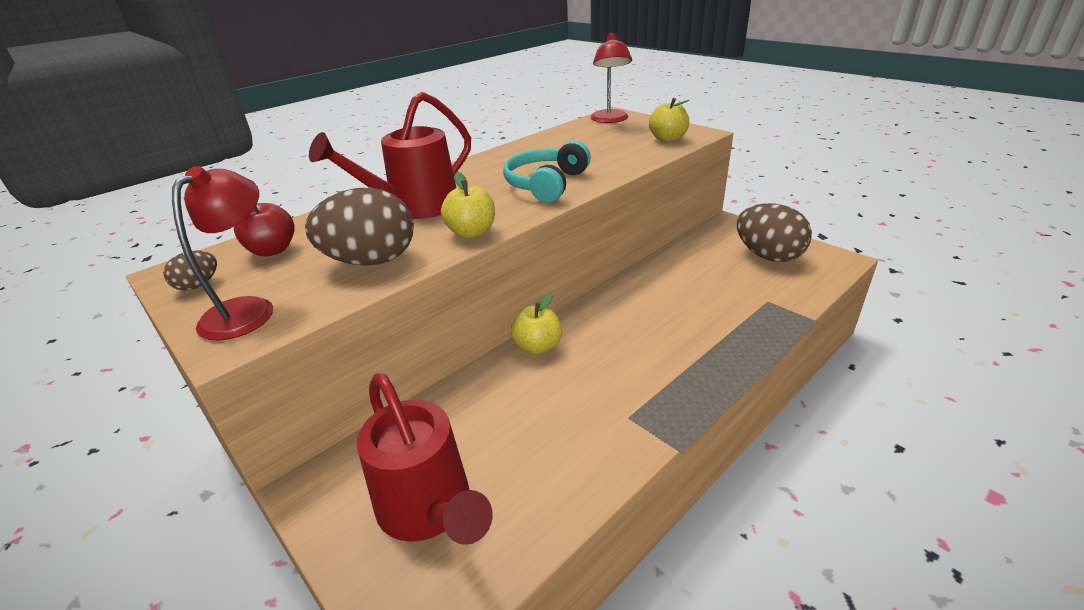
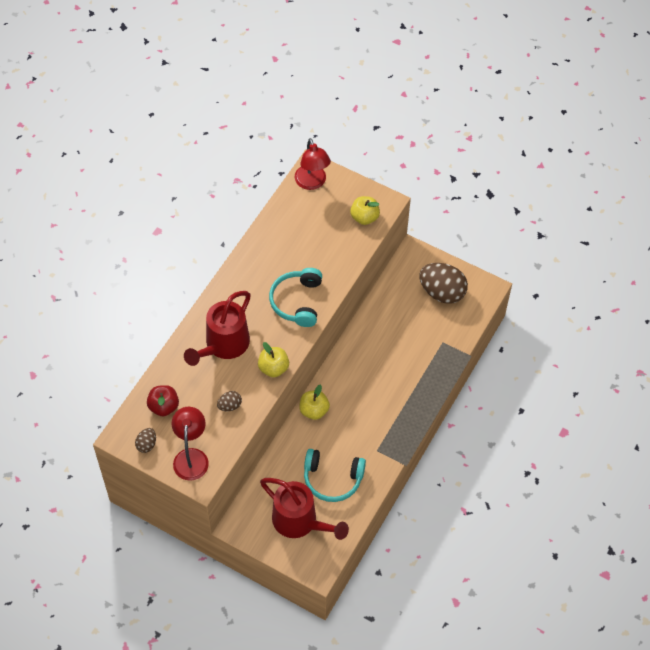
camera: 20 degrees left, 25 degrees up
brown egg [305,188,414,266] -> brown egg [217,391,242,411], size x0.46
none -> turquoise headphones [304,449,366,502]

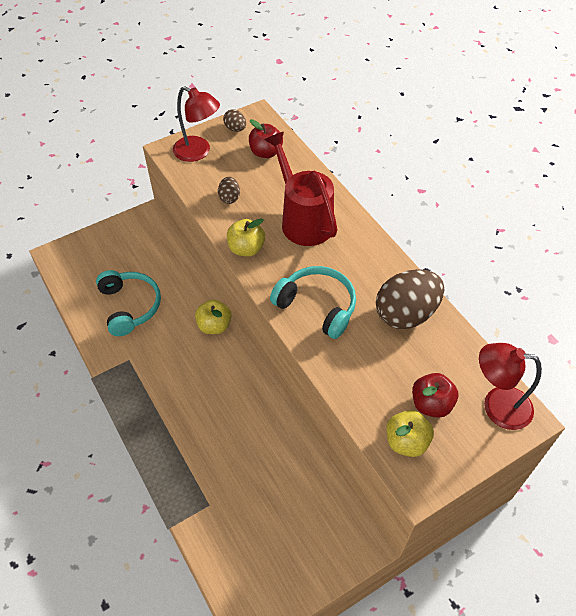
camera: 120 degrees right, 5 degrees down
red watering can [260,478,349,540] -> none
turquoise headphones [304,449,366,502] -> turquoise headphones turned 120 degrees clockwise [96,270,161,336]
brown egg [419,263,468,304] -> brown egg moved to [376,269,444,329]
none -> red apple [412,373,458,418]

